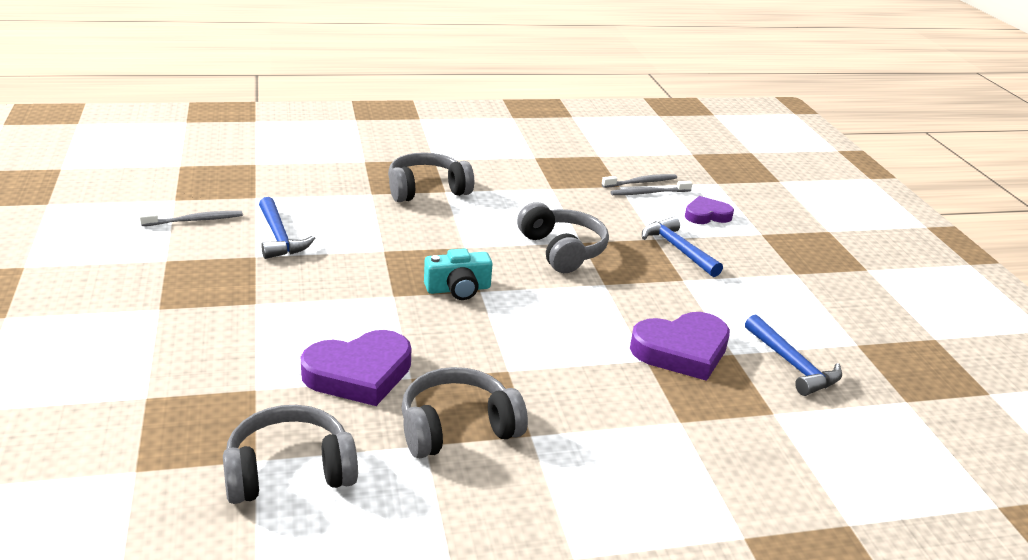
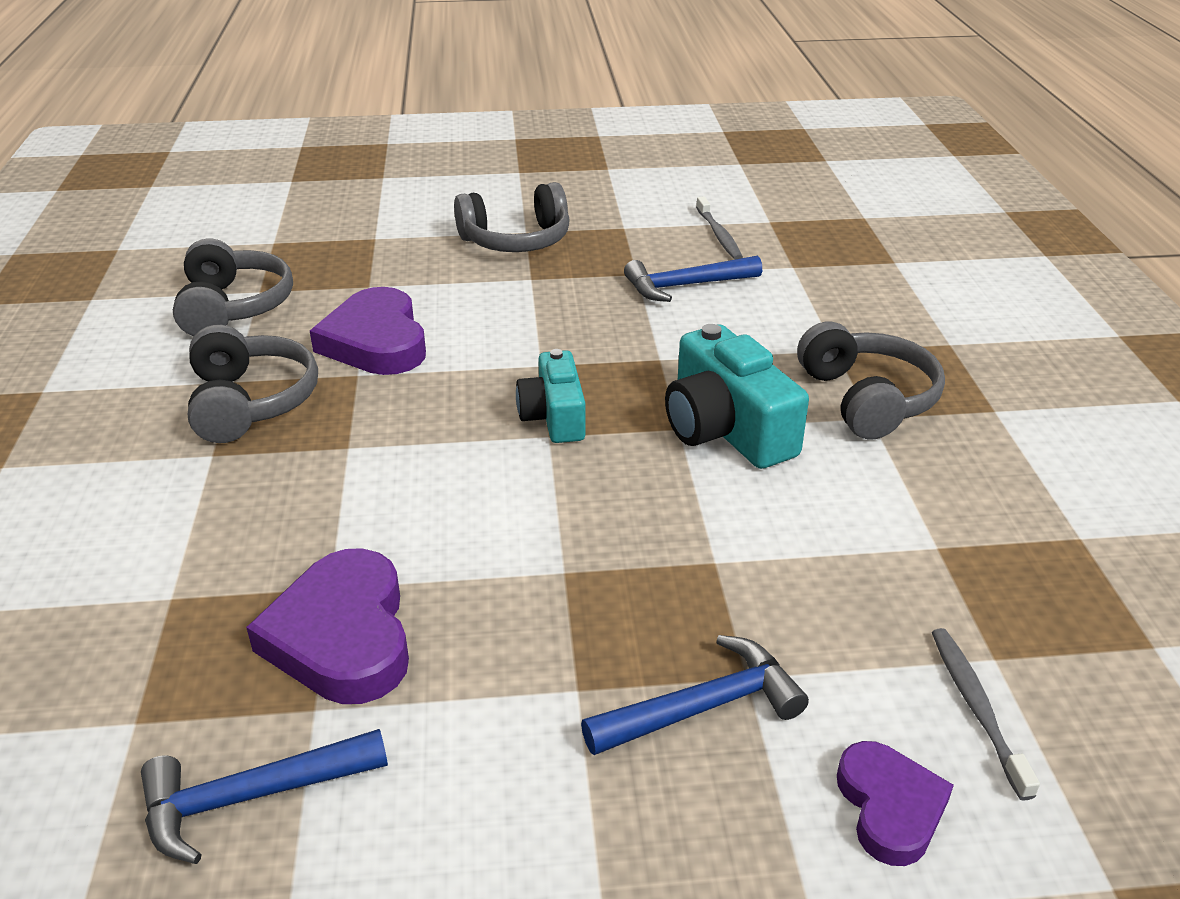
camera: 100 degrees right, 5 degrees up
grey headphones [517,202,609,273] -> grey headphones moved to [454,182,570,252]
grey toothbrush [602,174,677,188] -> none
none -> turquoise camera [665,324,809,469]

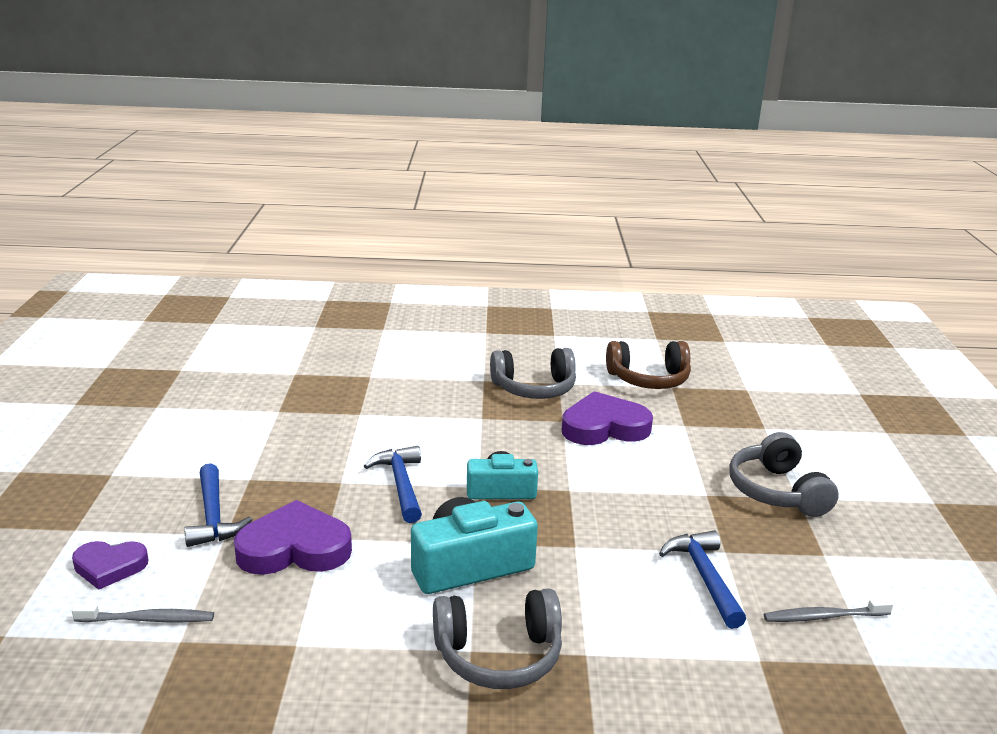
camera: 95 degrees right, 10 degrees down
blue hammer [141,729,388,864] -> blue hammer moved to [364,446,422,523]
grey headphones [173,238,293,336] -> brown headphones [606,341,691,389]
purple heart [246,548,409,704] -> purple heart moved to [234,500,352,575]

